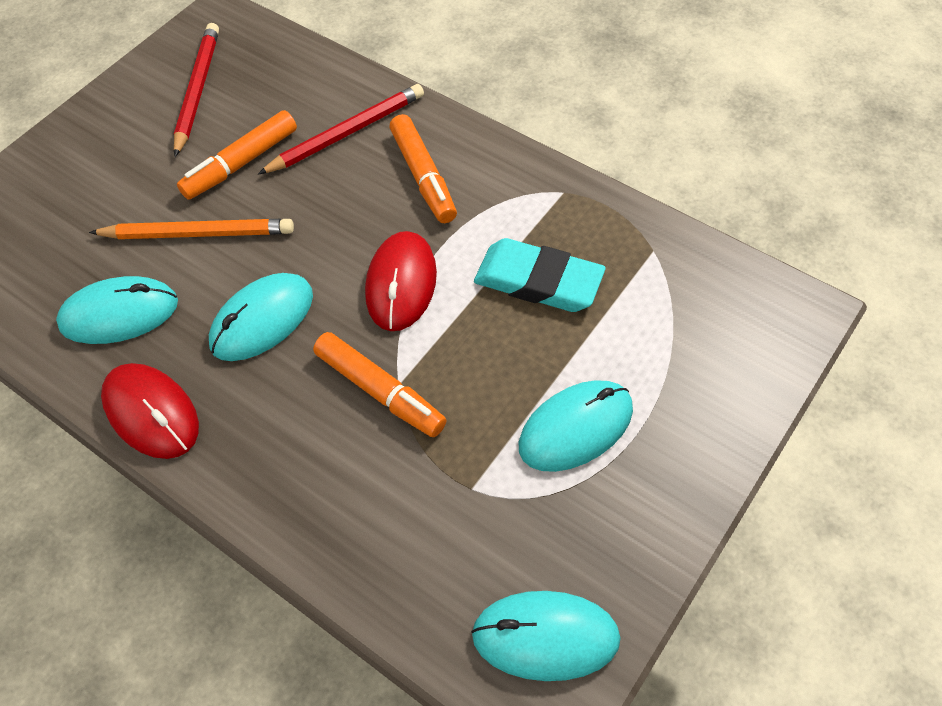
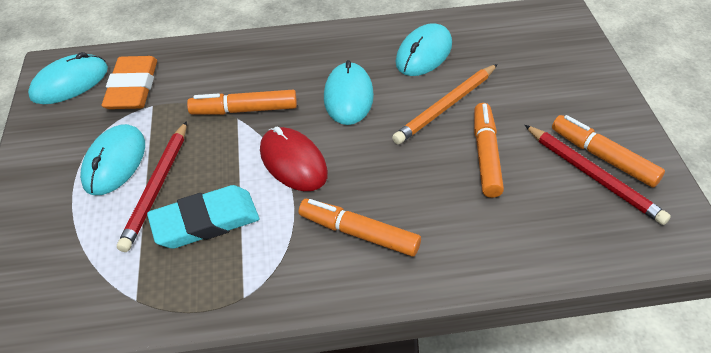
camera: 135 degrees right, 10 degrees down
red mouse [101,363,199,459] -> none
red pencil [258,84,424,174] -> red pencil moved to [117,121,187,252]
none -> orange eraser [102,56,157,109]
none -> orange marker [552,115,665,188]

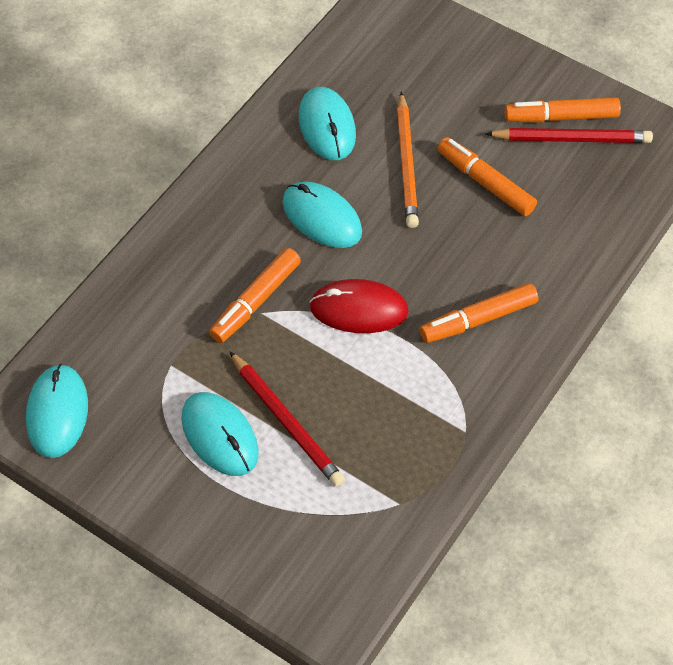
camera: 50 degrees left, 10 degrees up
orange eraser [102,56,157,109] -> none
turquoise eraser [147,185,259,249] -> none

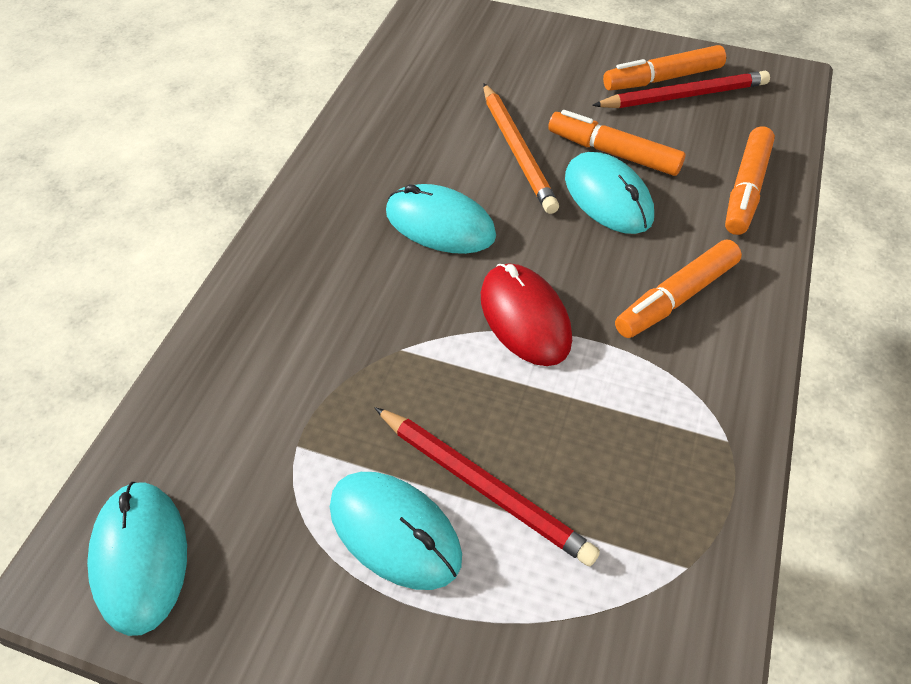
camera: 15 degrees left, 5 degrees down
orange marker [209,248,301,343] -> orange marker moved to [725,126,775,235]
turquoise mouse [299,87,356,160] -> turquoise mouse moved to [565,152,654,234]
red mouse [309,279,409,333] -> red mouse turned 75 degrees clockwise [481,263,572,366]

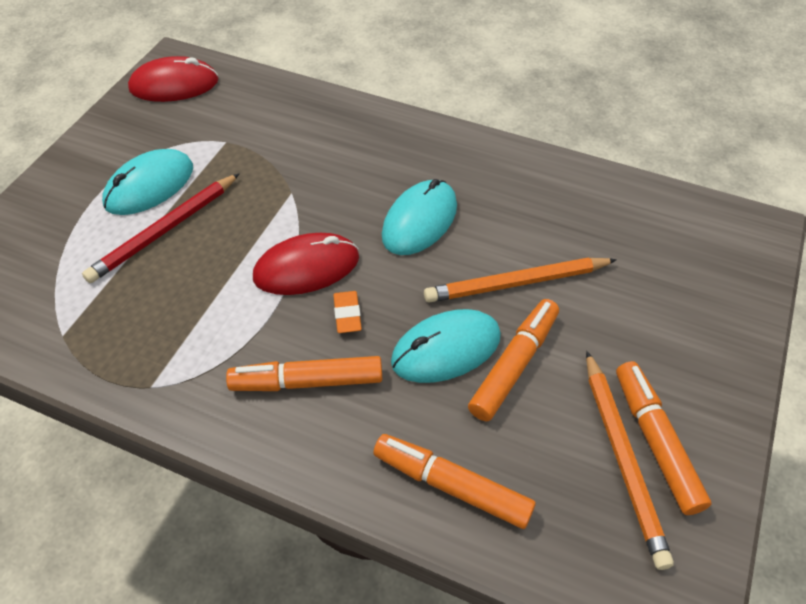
camera: 95 degrees right, 0 degrees up
turquoise mouse [87,482,187,636] -> red mouse [128,56,218,102]
red pencil [592,71,770,108] -> orange pencil [586,351,674,570]
orange marker [615,240,742,338] -> orange marker turned 60 degrees counterclockwise [226,356,382,391]
none -> orange eraser [333,291,362,333]

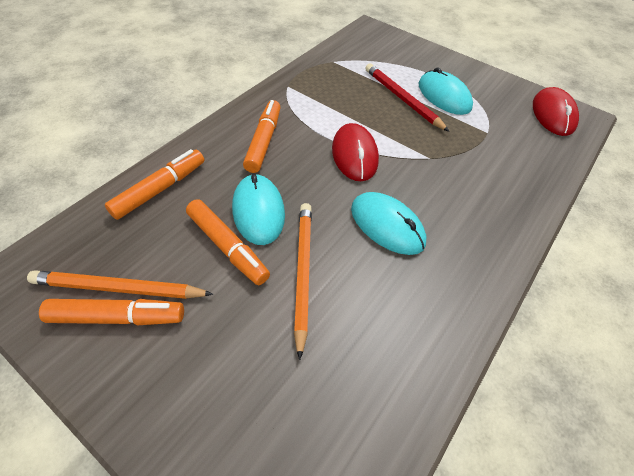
camera: 100 degrees right, 0 degrees up
orange eraser [333,291,362,333] -> none

